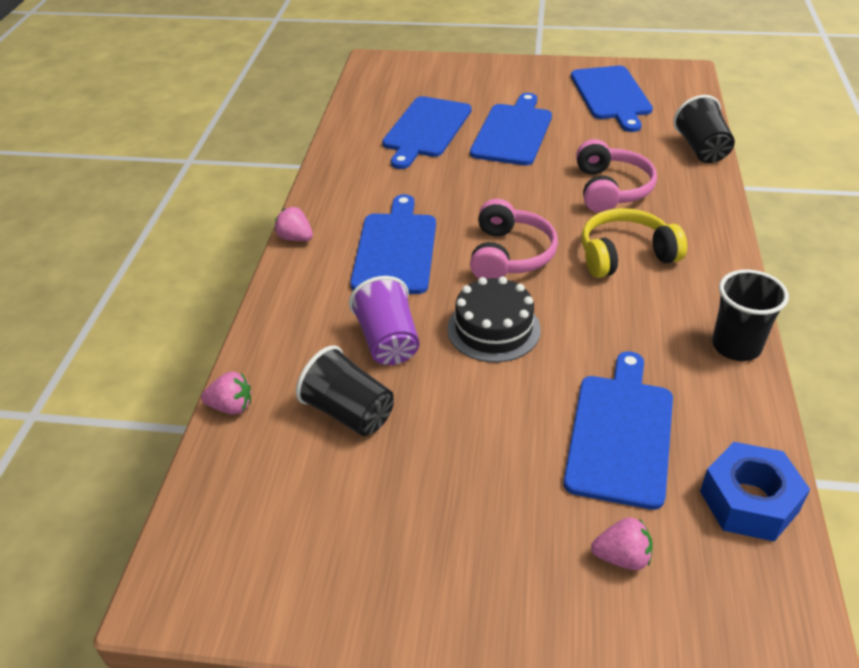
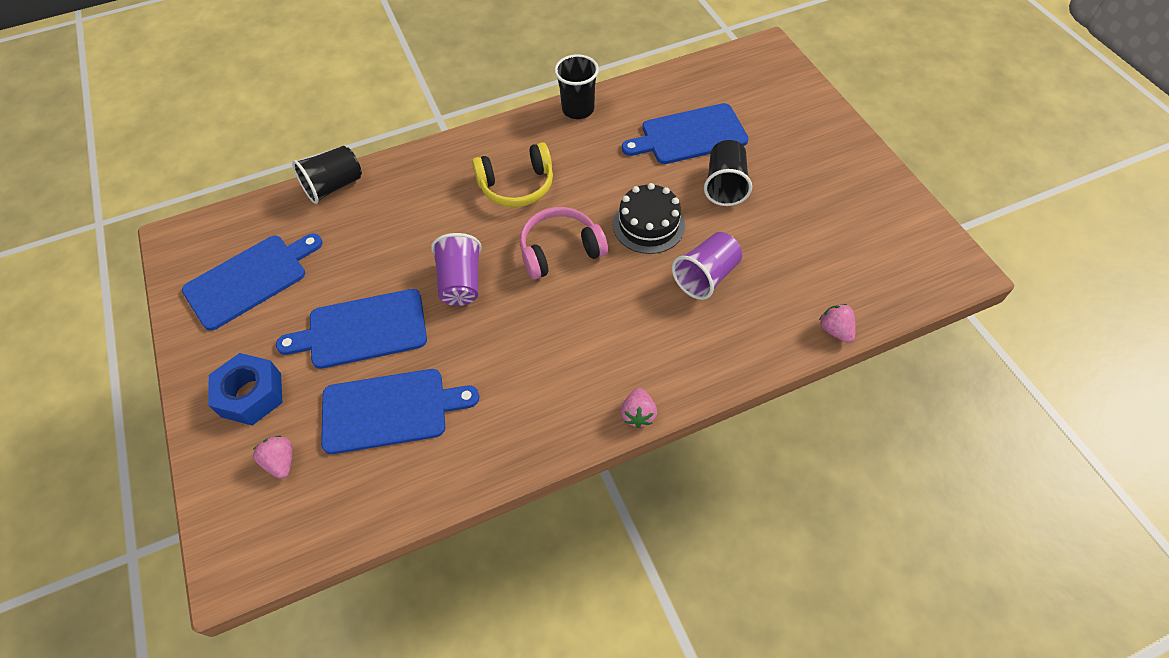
camera: 120 degrees left, 15 degrees up
black cup [296,345,394,436] -> black cup moved to [704,140,752,206]
blue cutting board [350,194,436,294] -> none
pink headphones [576,139,657,213] -> none
yellow headphones [582,208,687,278] -> yellow headphones turned 60 degrees counterclockwise [472,142,553,207]
pink strawberry [591,517,653,570] -> pink strawberry moved to [253,436,293,479]
blue nut [700,442,810,542] -> blue nut moved to [208,353,283,425]
none -> purple cup [431,233,482,306]

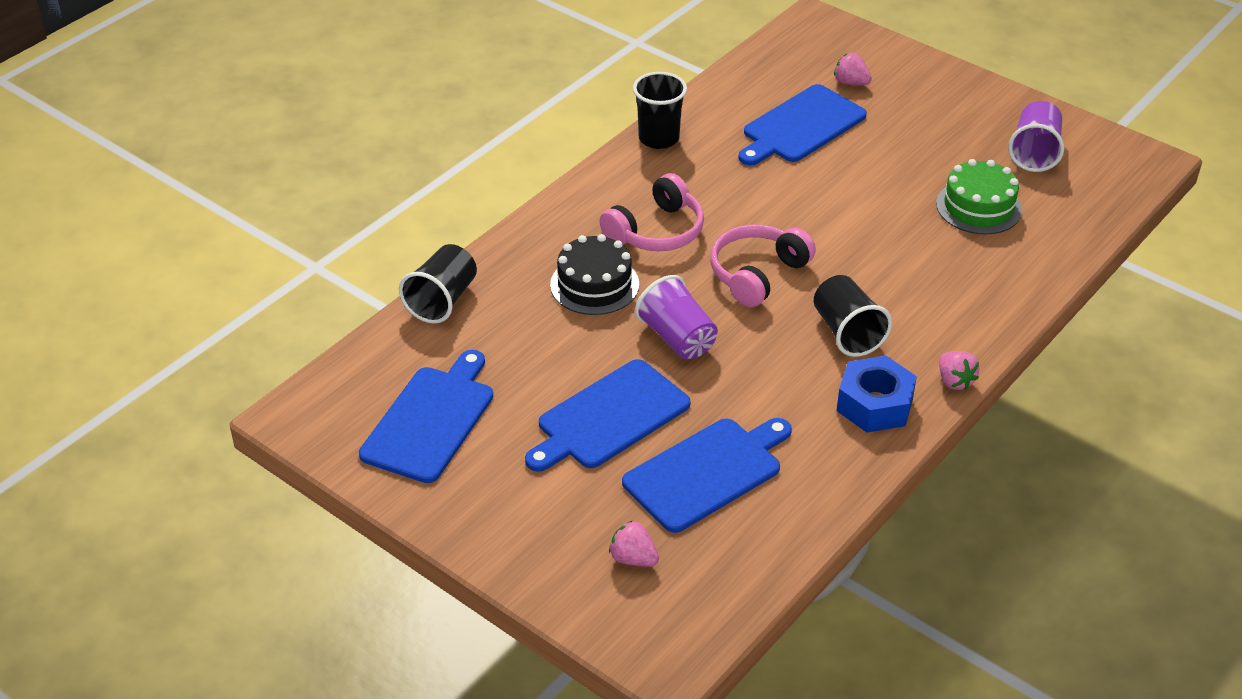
camera: 30 degrees left, 15 degrees down
blue nut [208,353,283,425] -> blue nut moved to [837,356,917,432]
yellow headphones [472,142,553,207] -> pink headphones [600,173,704,251]
black cake [613,183,685,254] -> black cake moved to [550,234,639,315]
purple cup [672,232,742,300] -> purple cup moved to [1008,101,1064,172]
black cup [704,140,752,206] -> black cup moved to [814,275,892,357]
pink strawberry [819,304,856,343] -> pink strawberry moved to [834,52,872,85]
none -> green cake [936,159,1022,234]

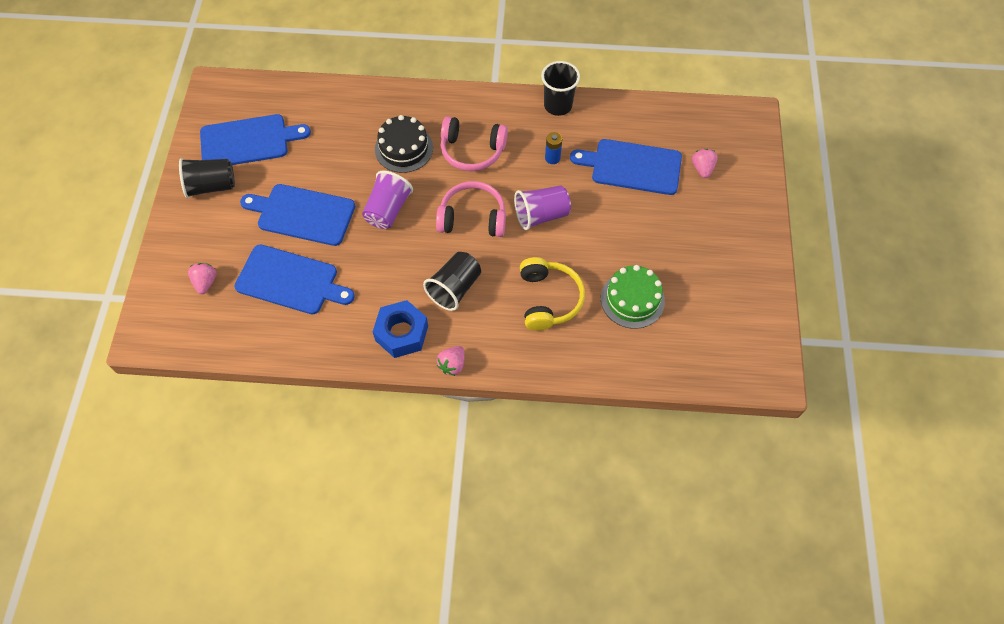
camera: 55 degrees right, 20 degrees up
black cup [399,244,477,324] -> black cup moved to [179,158,235,198]
purple cup [1008,101,1064,172] -> purple cup moved to [514,185,571,230]
none -> yellow headphones [520,257,585,331]
none -> blue battery [545,132,562,164]

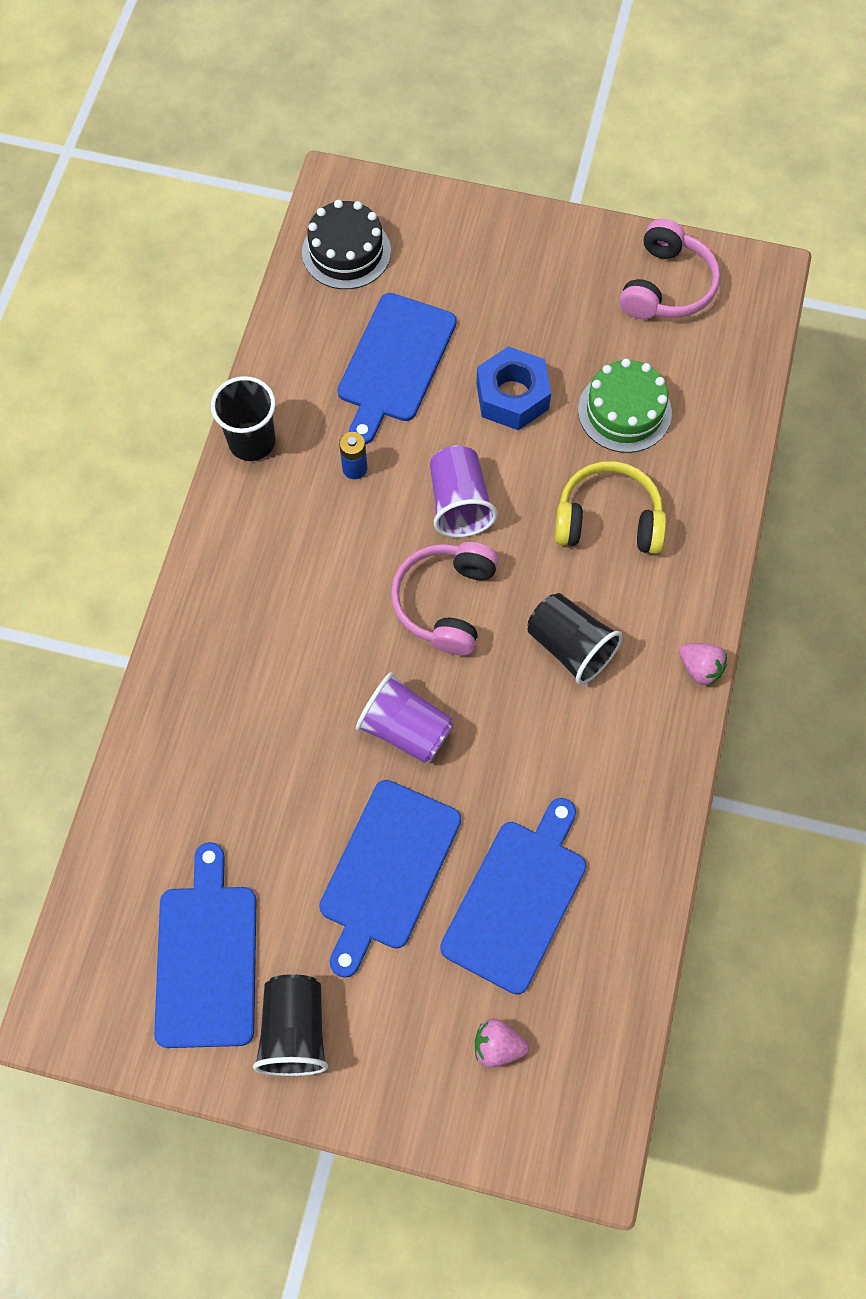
camera: 80 degrees left, 5 degrees up
blue nut [373,300,428,358] -> blue nut moved to [476,346,551,430]
black cake [375,115,433,173] -> black cake moved to [302,200,391,289]
pink headphones [441,116,508,171] -> pink headphones moved to [619,219,720,319]
pink strawberry [692,149,718,178] -> none

